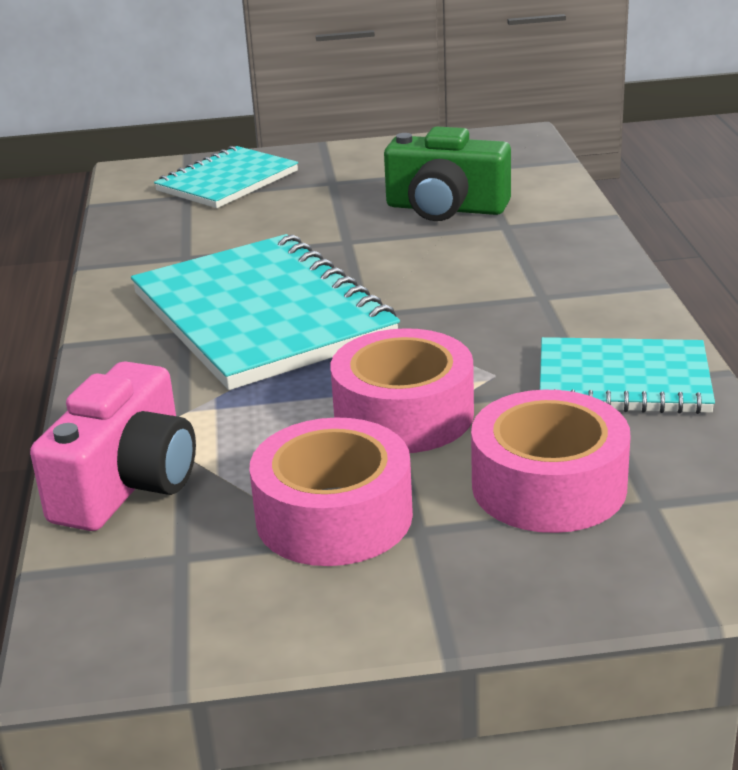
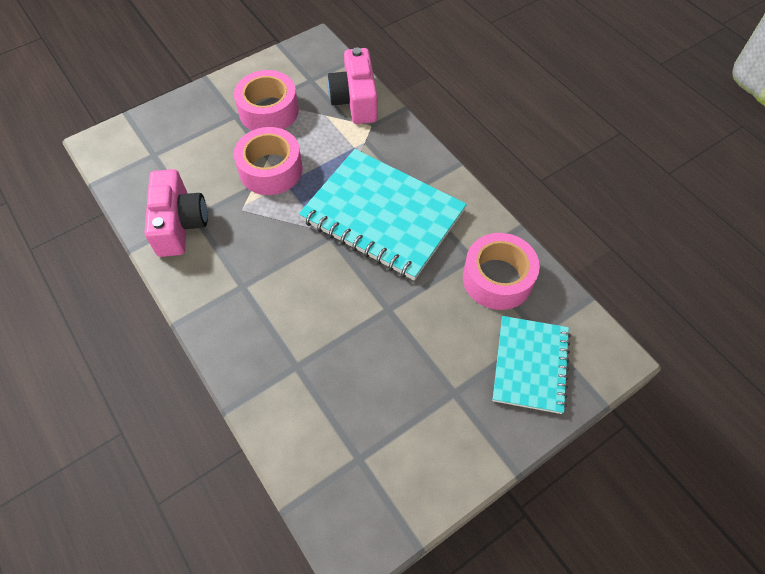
camera: 150 degrees right, 30 degrees up
green camera [384,127,511,221] -> none
pink tape [471,390,631,533] -> pink tape moved to [463,233,540,310]
turquoise notebook [540,337,715,414] -> pink camera [145,169,208,257]

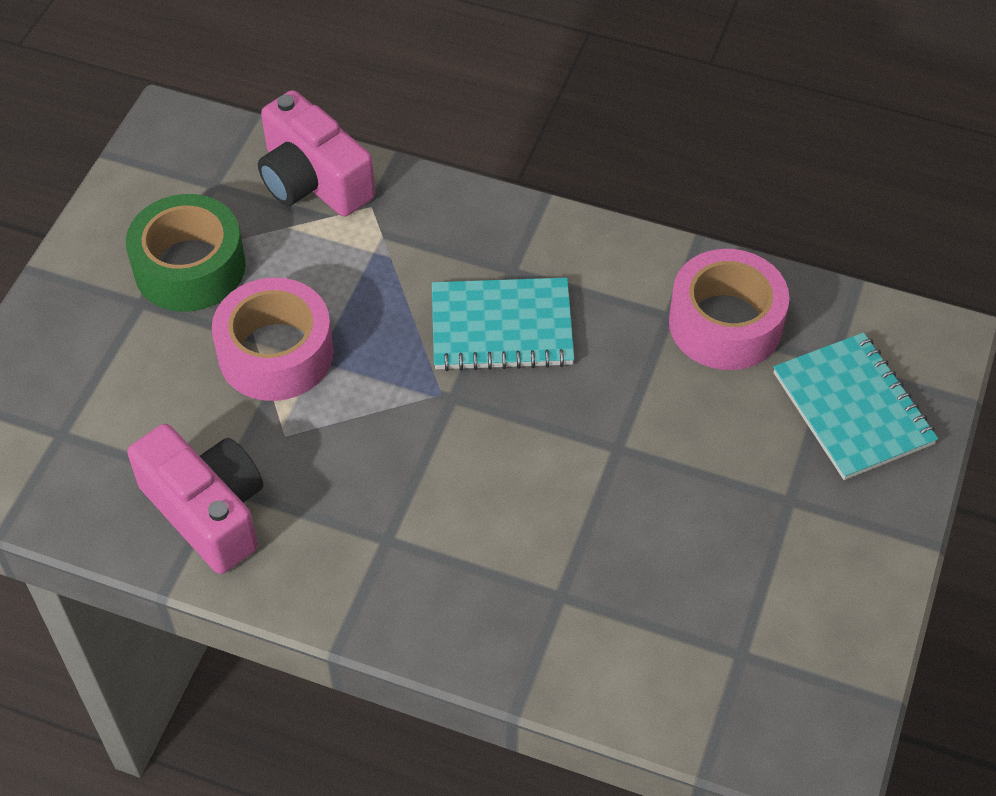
camera: 35 degrees left, 5 degrees down
pink tape [234,70,299,130] -> green tape [126,194,246,312]
turquoise notebook [299,149,467,281] -> turquoise notebook [432,278,575,371], size x0.60

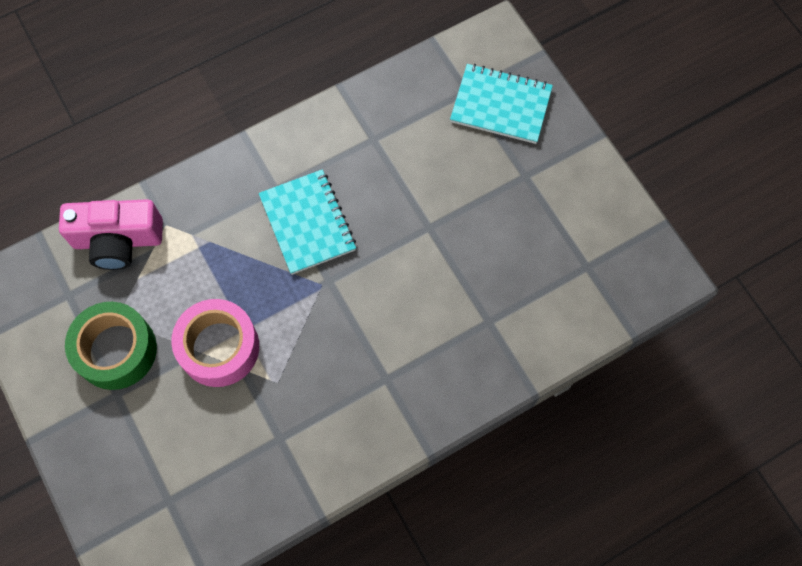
camera: 50 degrees left, 15 degrees up
pink camera [127,424,263,574] -> none
turquoise notebook [432,278,575,371] -> turquoise notebook turned 60 degrees counterclockwise [259,169,356,275]
pink tape [669,249,790,370] -> none

